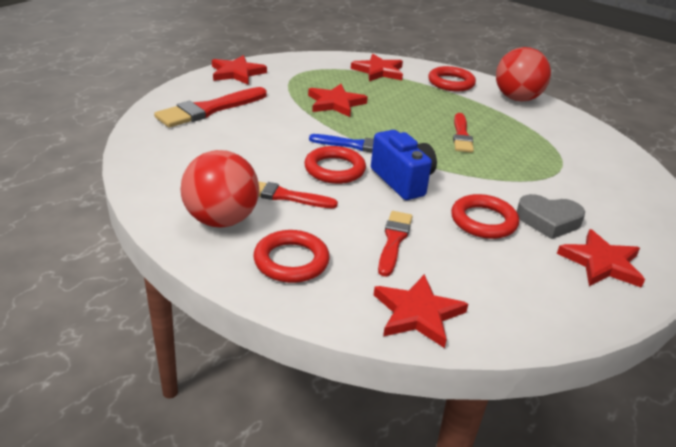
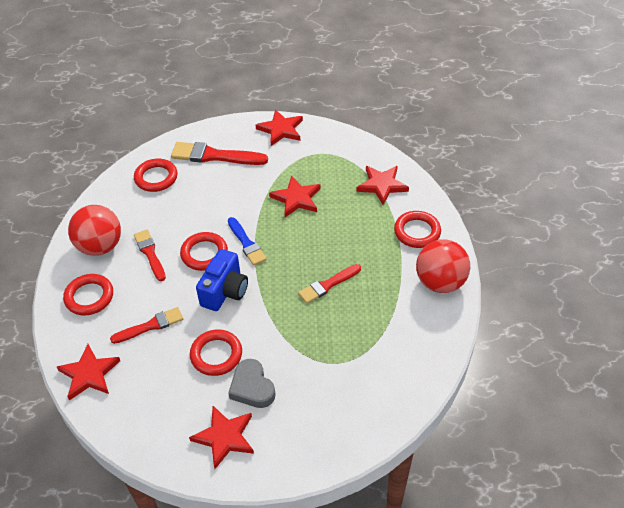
camera: 55 degrees right, 15 degrees up
none -> red ring [134,159,178,192]

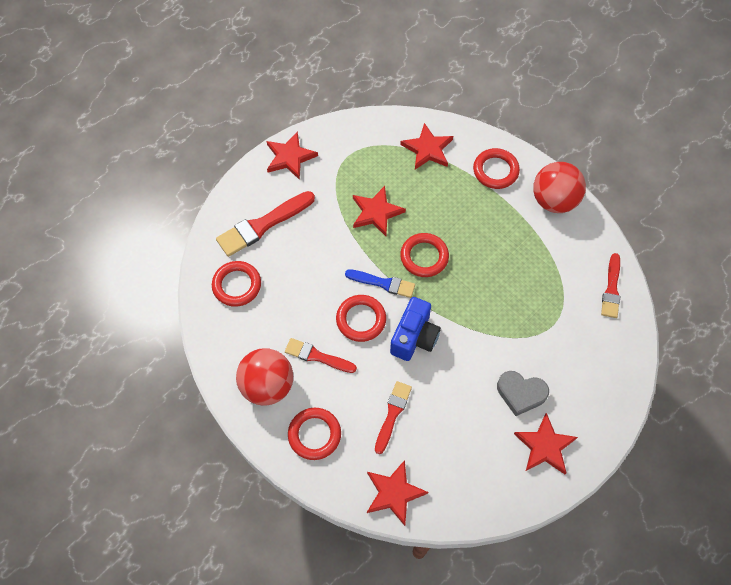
camera: 45 degrees left, 15 degrees up
red ring [190,329,242,376] -> red ring moved to [400,233,449,277]
blue camera [196,249,248,311] -> blue camera turned 45 degrees clockwise [390,297,441,361]
red brush [298,264,361,304] -> red brush moved to [601,253,620,318]

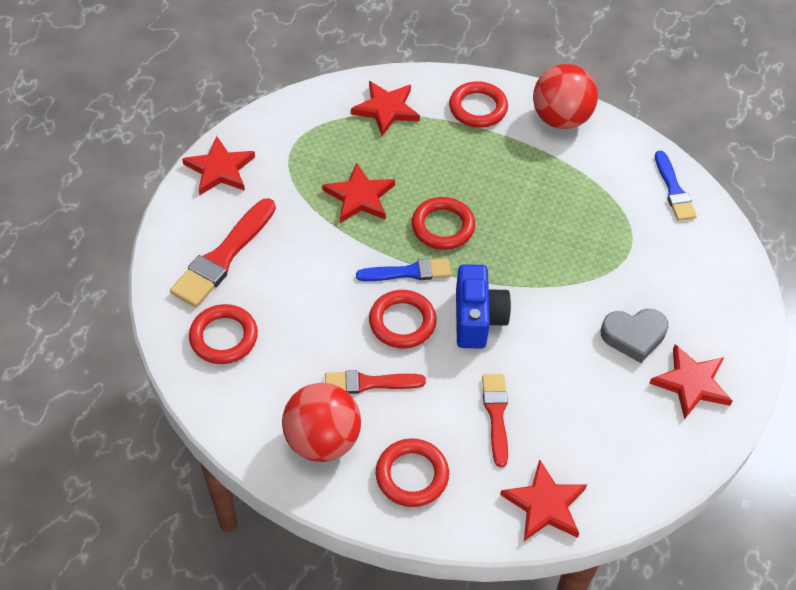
camera: 25 degrees left, 10 degrees down
red brush [601,253,620,318] -> blue brush [655,151,697,221]

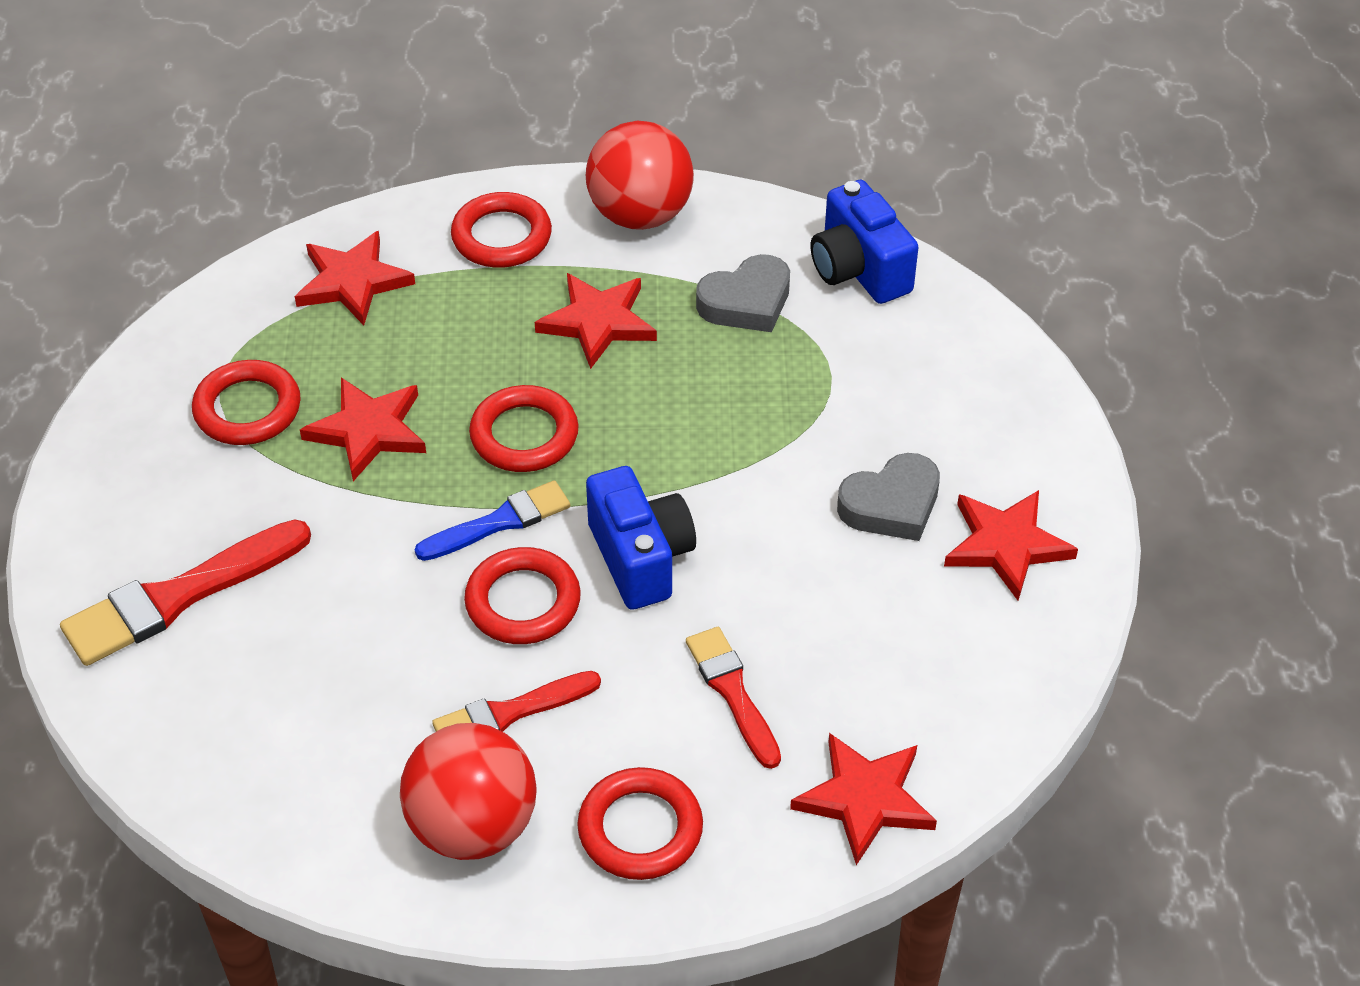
camera: 20 degrees left, 5 degrees down
red brush [170,198,276,307] -> red brush turned 45 degrees clockwise [60,520,311,666]
red star [182,136,255,195] -> red star moved to [535,273,657,369]
red ring [189,304,258,364] -> red ring moved to [192,360,301,445]
blue brush [655,151,697,221] -> blue camera [810,180,918,304]
none -> grey heart [696,254,790,332]

